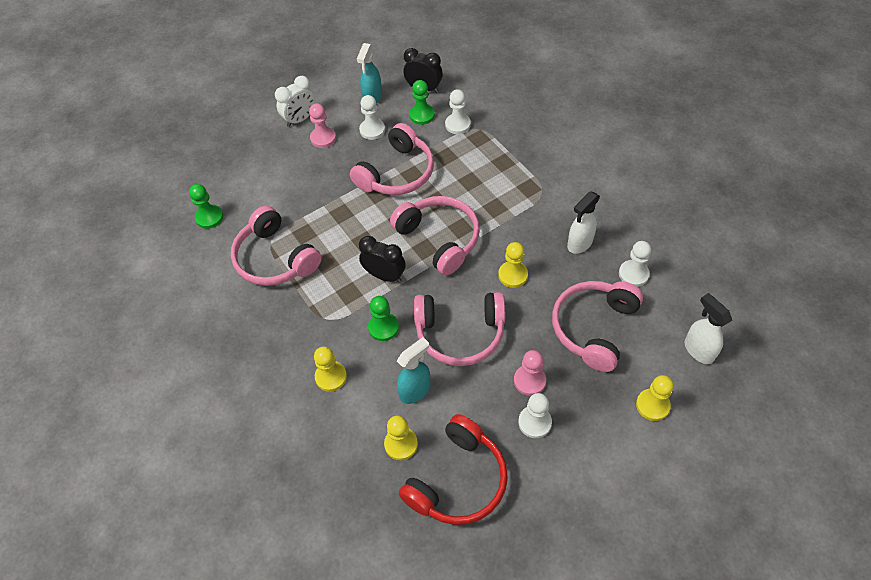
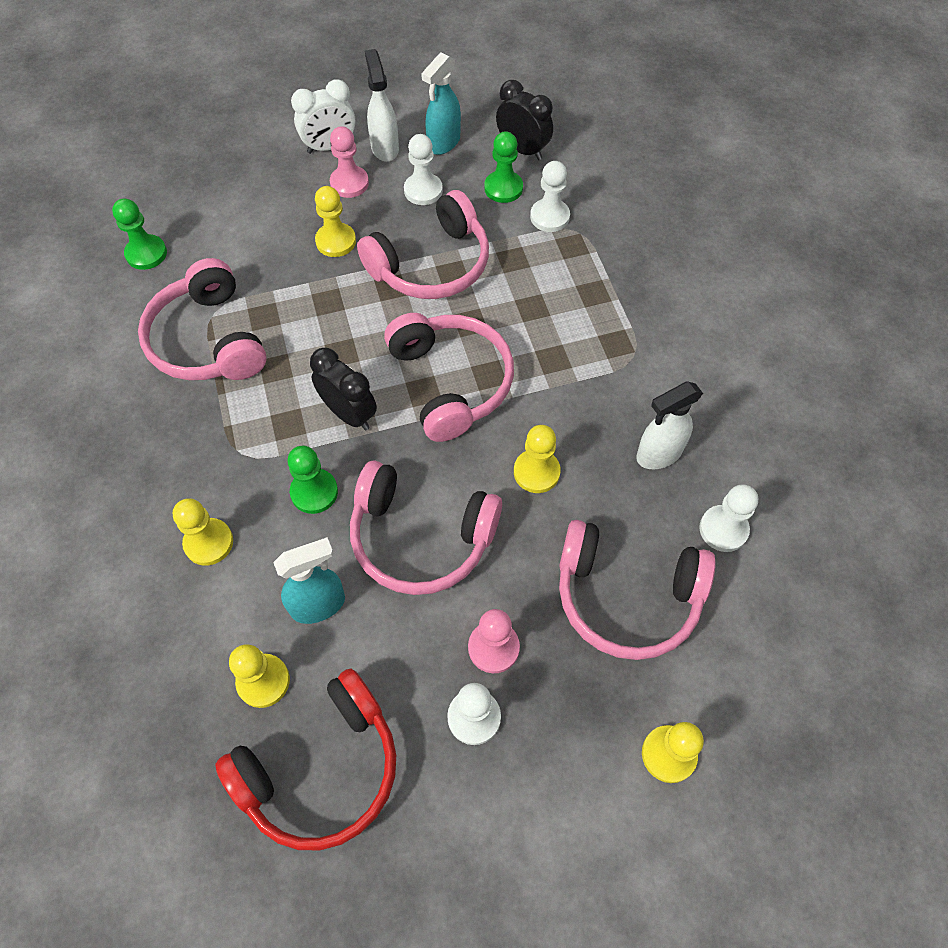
camera: 15 degrees right, 5 degrees up
pink headphones [552,281,643,372] -> pink headphones turned 120 degrees counterclockwise [559,520,716,660]
white spray bottle [685,293,732,364] -> white spray bottle moved to [365,49,399,162]
none -> yellow pawn [315,186,356,257]

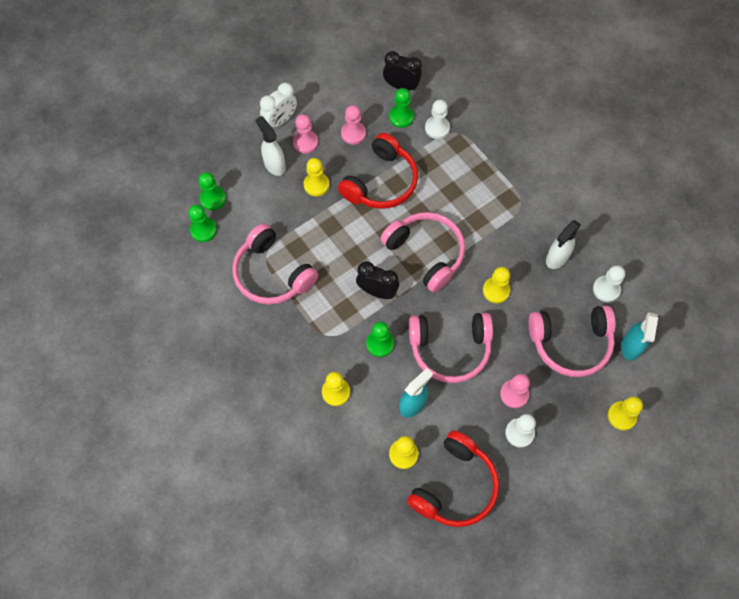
camera: 20 degrees left, 5 degrees up
pink headphones [357,190,489,299] -> red headphones [338,133,418,209]
white spray bottle [365,49,399,162] -> white spray bottle moved to [255,116,286,176]
white pawn [404,134,443,205] -> pink pawn [341,105,366,145]
turquoise spray bottle [421,53,461,155] -> turquoise spray bottle moved to [621,312,658,361]
none -> green pawn [198,172,226,210]

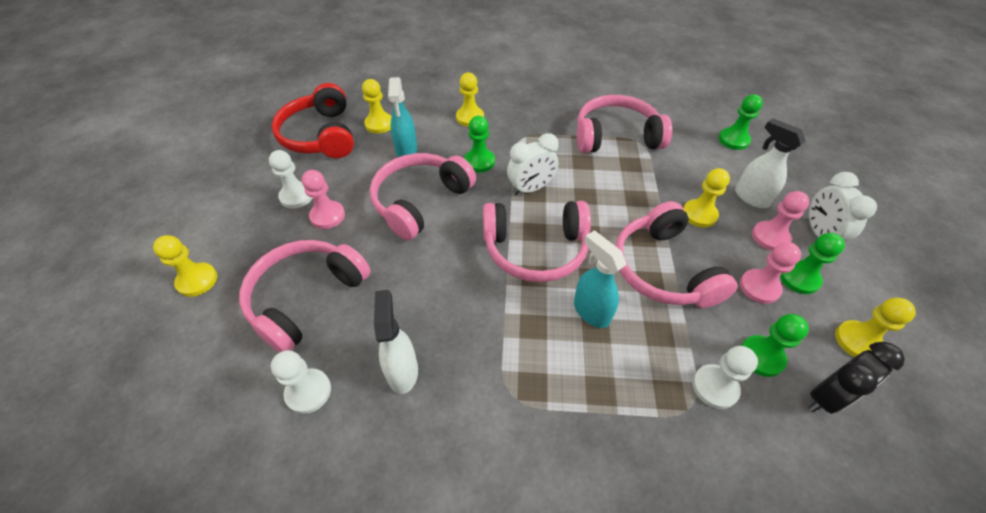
camera: 130 degrees right, 15 degrees down
green pawn [189,204,217,242] -> green pawn moved to [780,233,845,294]
white spray bottle [255,116,286,176] -> white spray bottle turned 135 degrees counterclockwise [735,118,806,208]
red headphones [338,133,418,209] -> pink headphones [615,201,738,308]
black clock [356,261,399,299] -> white clock [507,133,559,195]
yellow pawn [483,267,510,303] -> yellow pawn moved to [835,298,916,357]
turquoise spray bottle [621,312,658,361] -> turquoise spray bottle moved to [574,230,627,328]

